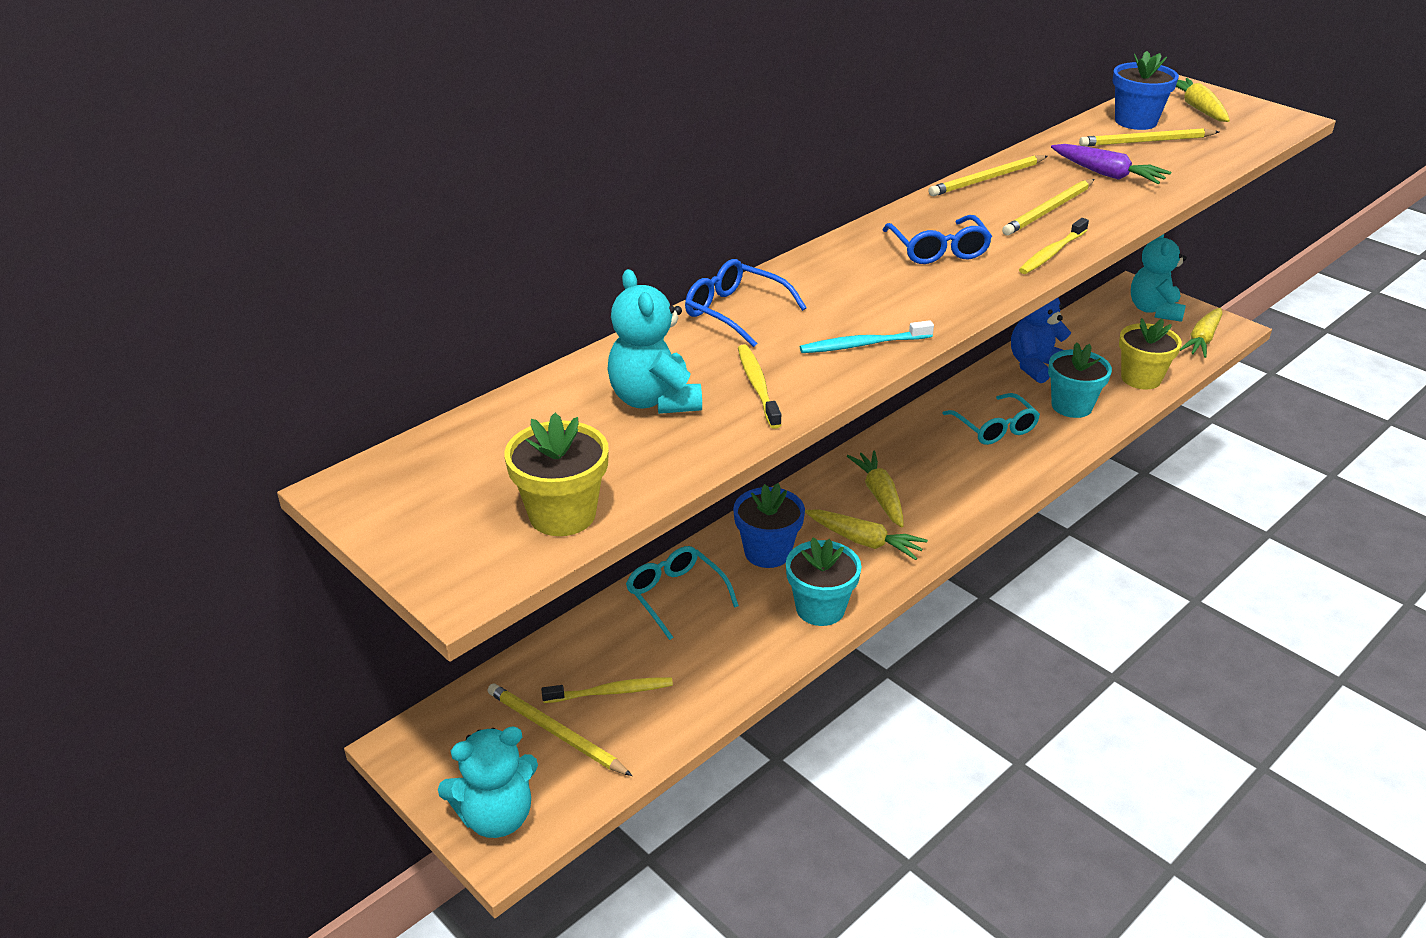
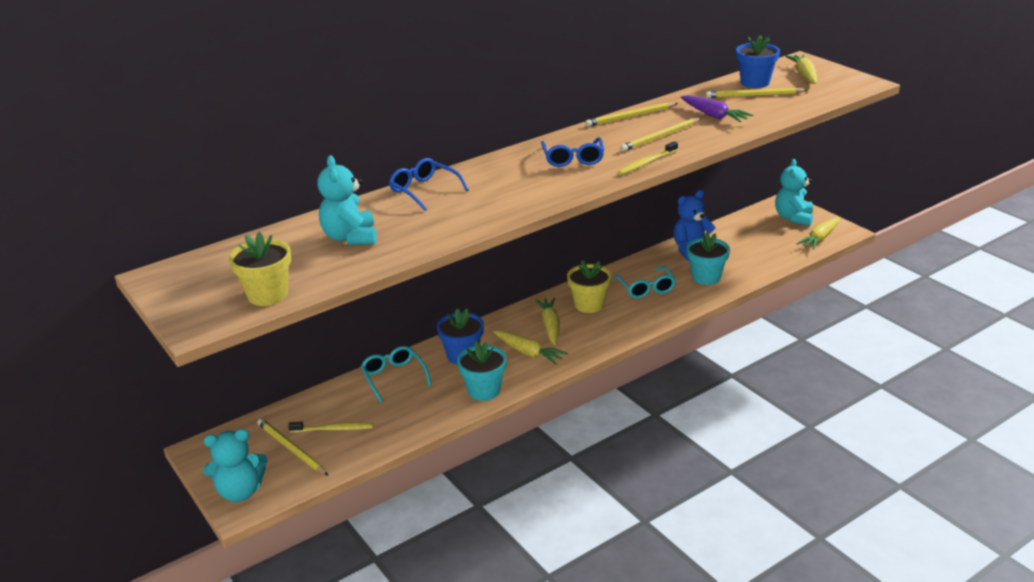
camera: 10 degrees right, 5 degrees down
yellow toothbrush [738,344,782,429] -> none
turquoise toothbrush [800,320,934,353] -> none
yellow flower pot [1119,318,1182,390] -> yellow flower pot moved to [567,260,611,313]

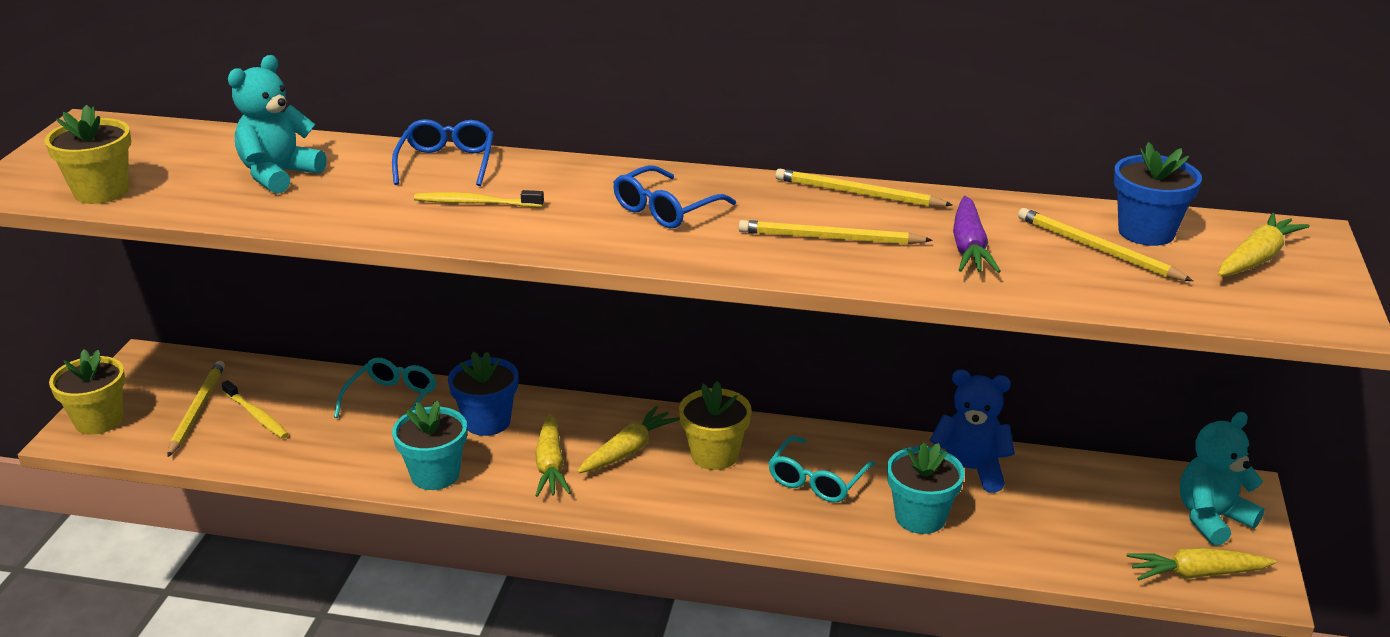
camera: 45 degrees right, 0 degrees up
turquoise teddy bear [203,429,267,502] -> yellow flower pot [49,349,125,435]
yellow toothbrush [618,141,678,175] -> yellow toothbrush moved to [414,190,544,207]

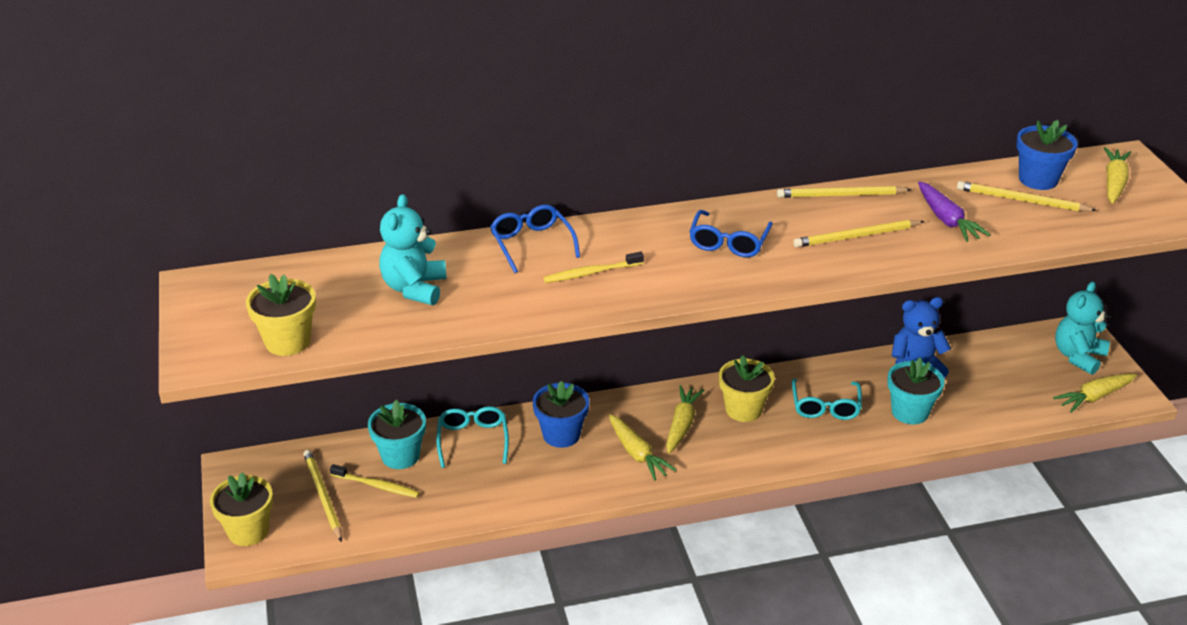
camera: 25 degrees left, 5 degrees up
turquoise flower pot [392,400,467,490] -> turquoise flower pot moved to [368,400,426,469]

